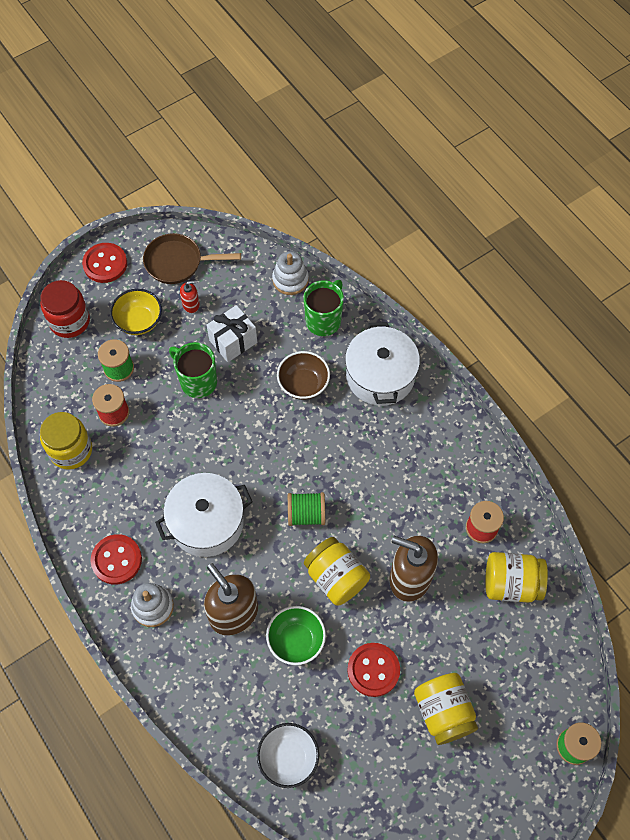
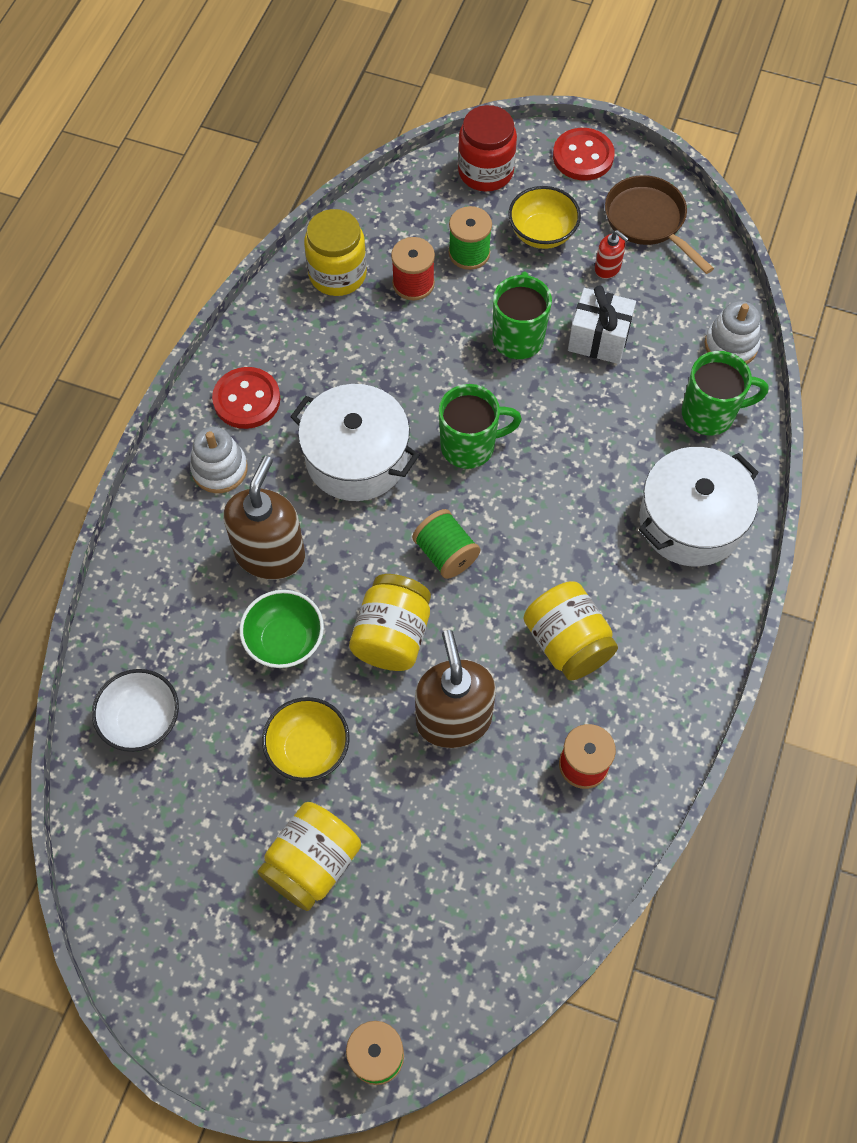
camera: 55 degrees right, 0 degrees up
brown bowl [277,351,330,400] -> none
red button [347,643,400,697] -> yellow bowl [262,697,349,782]
yellow jar [485,552,548,603] -> yellow jar moved to [523,581,618,681]
none -> green mug [439,384,522,469]

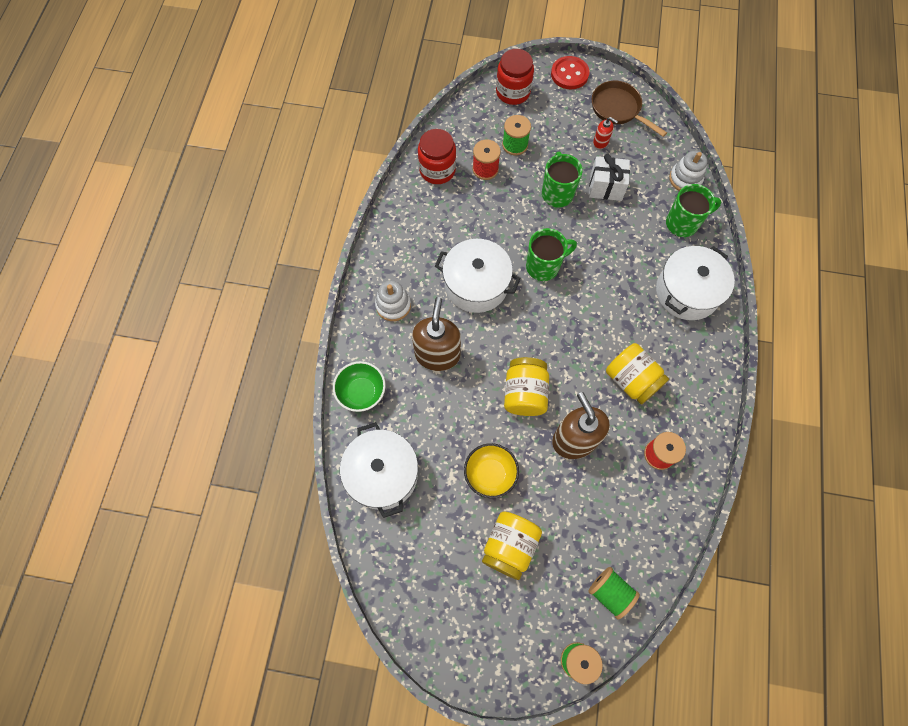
camera: 10 degrees left, 5 degrees up
white bowl [92,669,179,752] -> white pot [340,422,418,518]
red button [212,367,281,429] -> none
green bowl [239,590,324,668] -> green bowl moved to [333,361,386,412]
yellow jar [304,209,367,296] -> red jar [418,129,456,184]
green spool [412,509,480,579] -> green spool moved to [588,567,640,619]
yellow bowl [508,186,581,249] -> none

